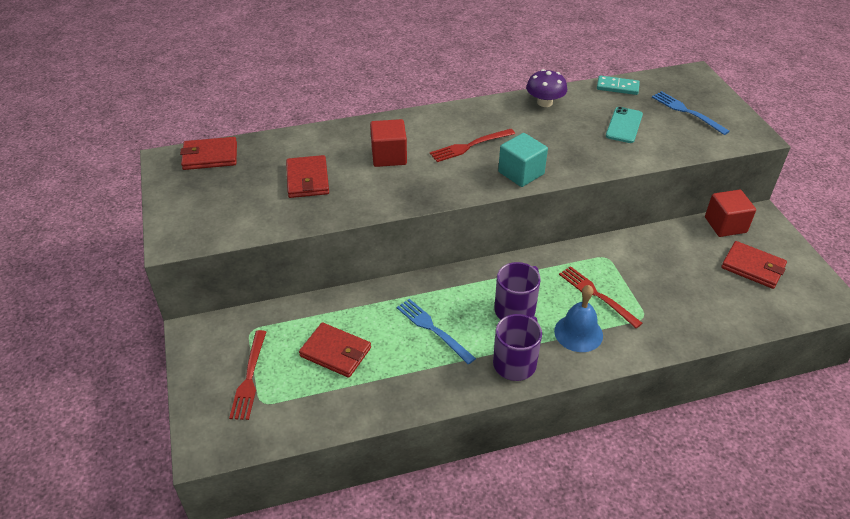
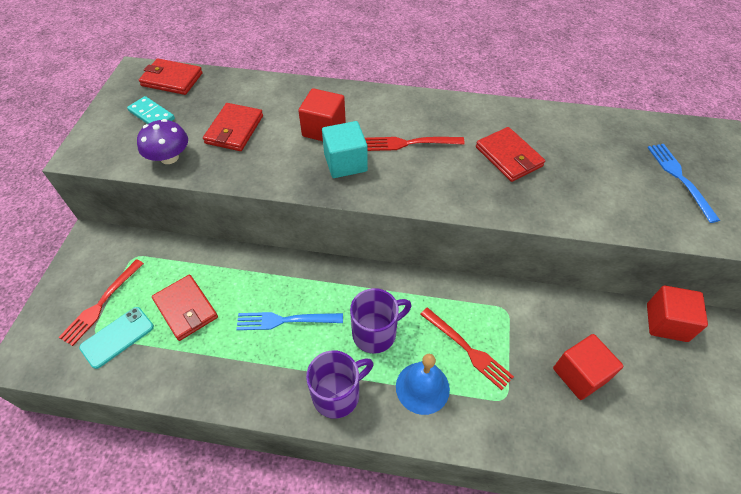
camera: 25 degrees right, 10 degrees up
blue fork [397,299,476,364] -> blue fork turned 75 degrees counterclockwise [236,312,343,330]
turquoise cube [498,133,548,187] -> turquoise cube moved to [322,121,368,178]
purple mushroom [526,69,567,107] -> purple mushroom moved to [137,119,188,164]
red fork [559,266,643,328] -> red fork turned 150 degrees clockwise [420,307,514,390]
turquoise domino [597,76,640,95] -> turquoise domino moved to [127,96,175,124]
turquoise phone [606,107,643,143] -> turquoise phone moved to [79,307,154,369]
red wallet [721,241,787,289] -> red wallet moved to [476,127,545,182]
none -> red cube [553,334,623,400]

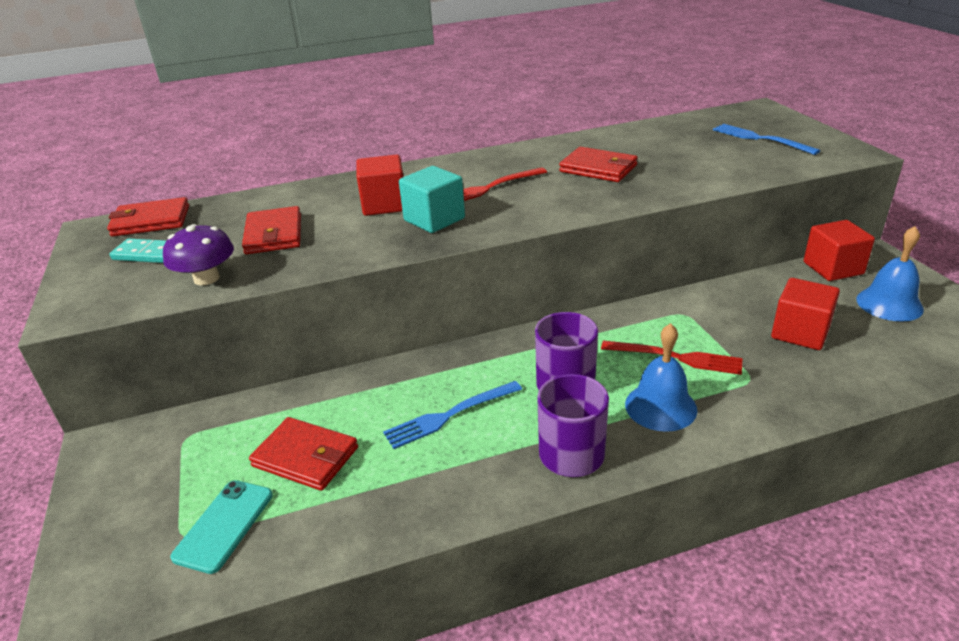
camera: 25 degrees left, 20 degrees down
red fork [58,259,144,346] -> none
none -> blue bell [857,226,924,322]

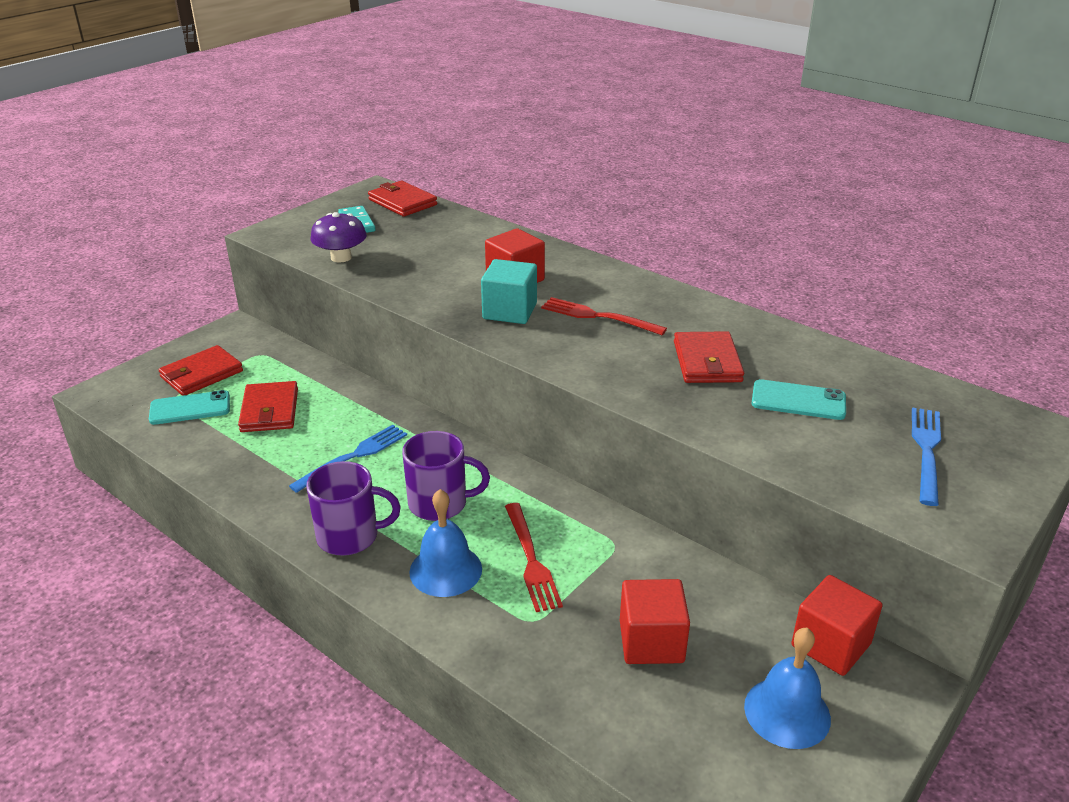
camera: 55 degrees right, 0 degrees up
red wallet [242,206,301,254] -> red wallet moved to [159,345,243,396]
blue fork [383,381,522,449] -> blue fork turned 105 degrees clockwise [289,425,407,493]
none -> turquoise phone [751,379,846,420]

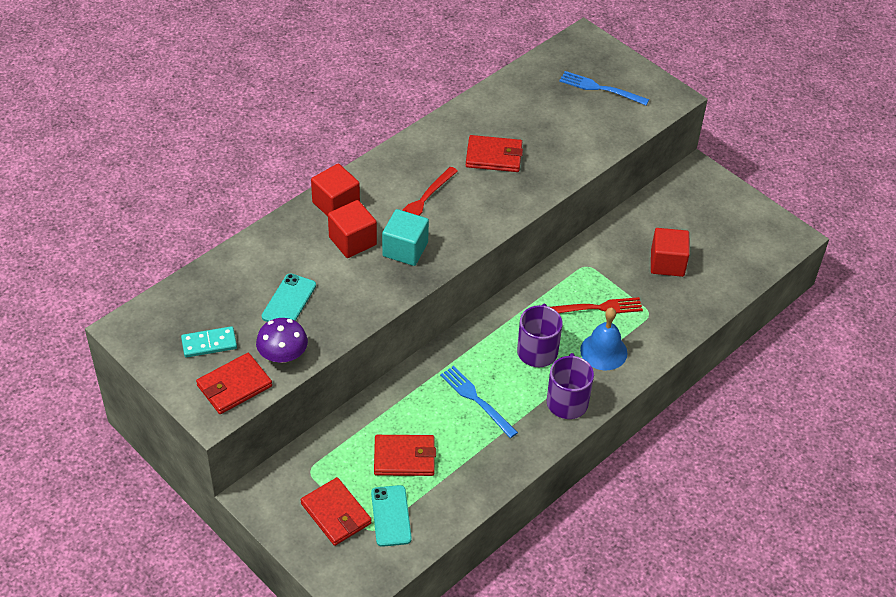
camera: 85 degrees left, 15 degrees up
red wallet [368,181,437,217] -> red wallet moved to [196,353,272,414]
blue bell [744,628,831,749] -> none
turquoise phone [751,379,846,420] -> turquoise phone moved to [262,273,316,322]
red cube [791,575,882,676] -> red cube moved to [311,164,360,216]

